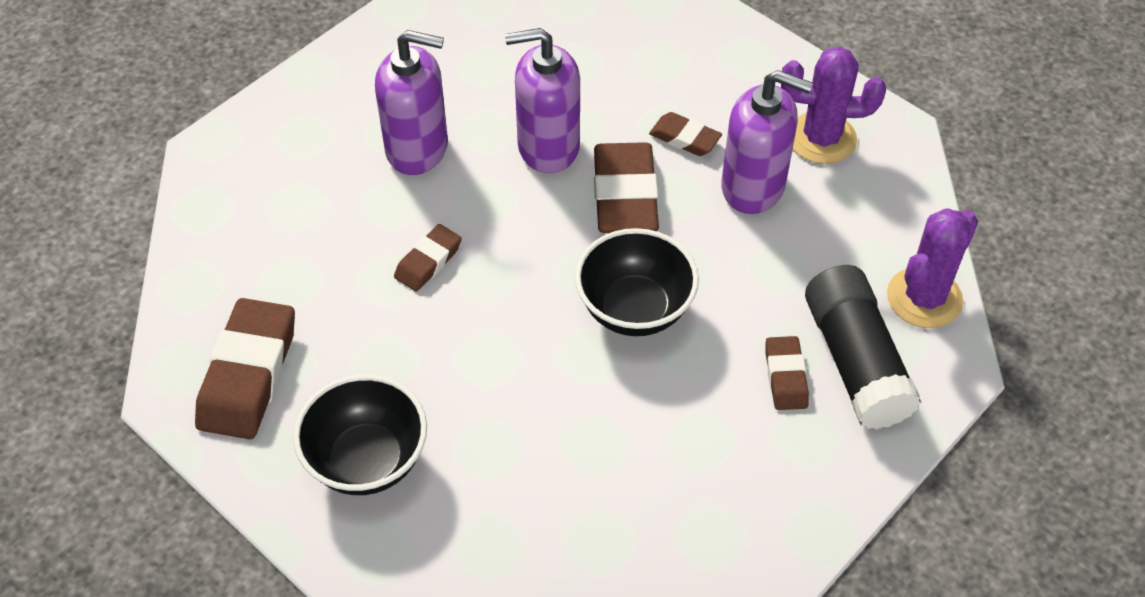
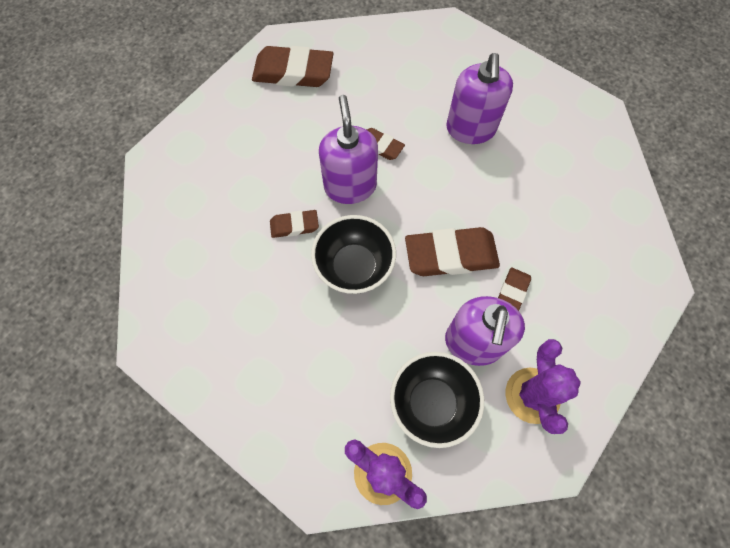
camera: 85 degrees right, 15 degrees up
black bowl [293,375,427,495] -> black bowl moved to [390,352,484,448]
purple soap dispenser [505,28,580,174] -> purple soap dispenser moved to [319,95,378,204]
brown eraser [765,336,809,410] -> brown eraser moved to [270,210,319,238]
black glue stick [805,265,922,429] -> none

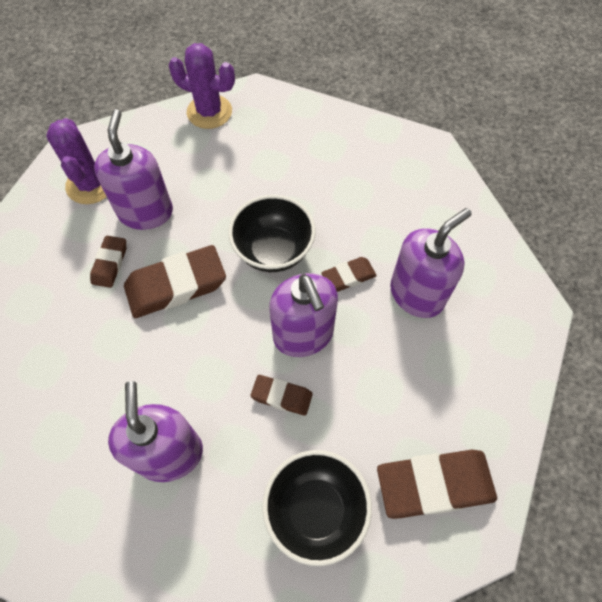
camera: 165 degrees right, 5 degrees down
black bowl [390,352,484,448] -> black bowl moved to [262,450,372,566]
none -> purple soap dispenser [390,208,472,318]

